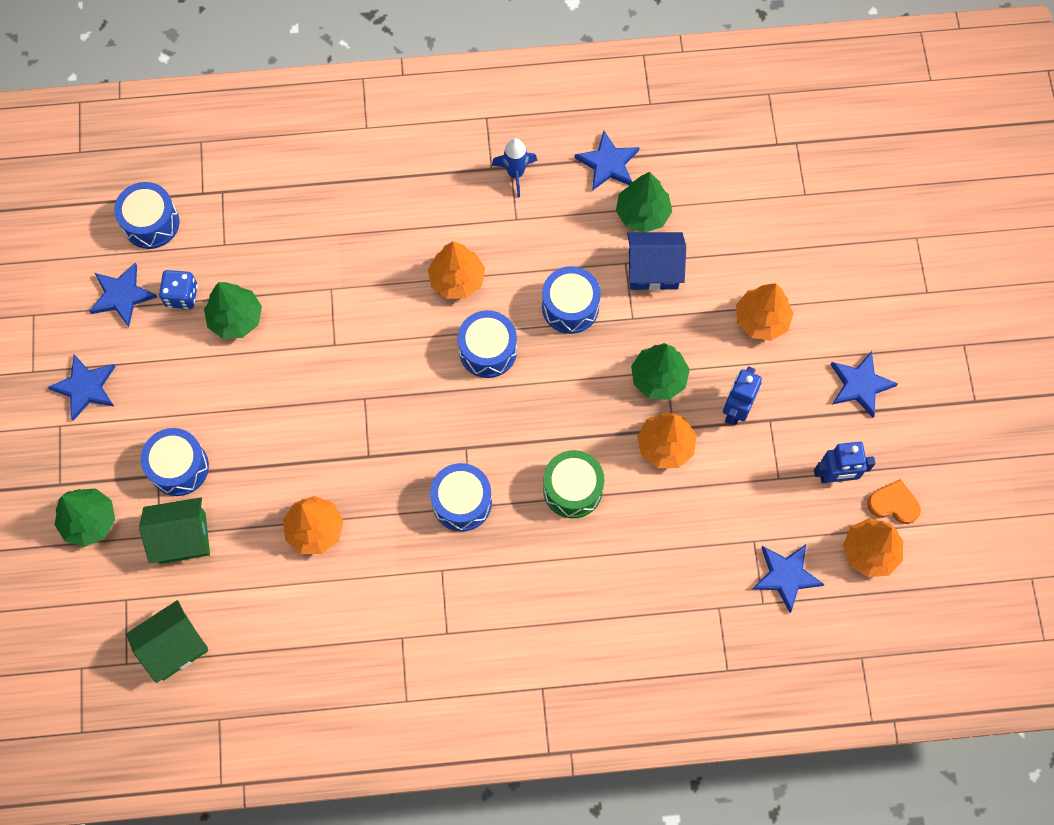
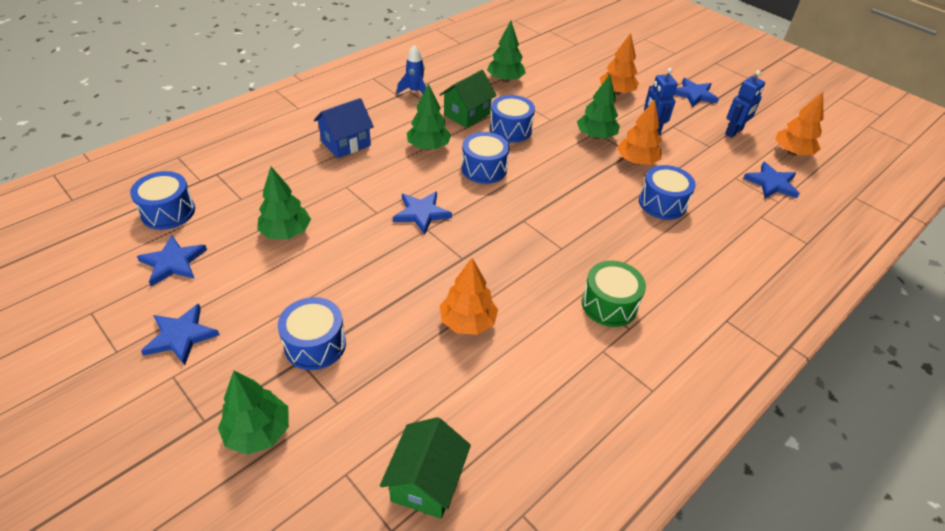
camera: 40 degrees left, 25 degrees down
green house [139,497,210,564] -> green house moved to [439,70,497,128]
blue dice [159,270,198,309] -> none
orange tree [428,241,485,299] -> green tree [407,83,451,150]
blue drum [430,463,492,531] -> blue drum moved to [639,165,696,220]
green drum [543,450,604,518] -> green drum moved to [582,261,646,327]
blue star [575,131,639,191] -> blue star moved to [393,192,452,234]
blue house [627,232,686,291] -> blue house moved to [314,98,374,158]
orange heart [867,479,921,524] -> none

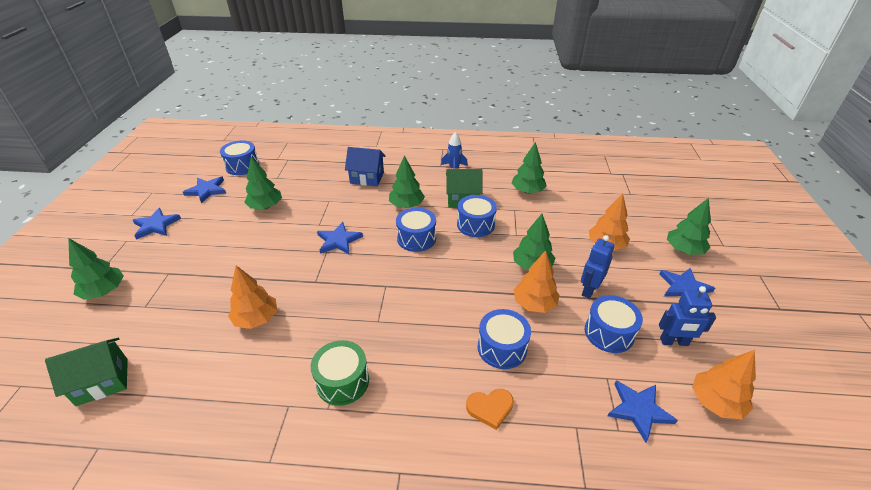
camera: 50 degrees right, 5 degrees down
blue drum [278,297,346,370] -> blue drum moved to [585,295,643,353]
none -> orange heart [466,389,514,430]
none -> green tree [667,198,711,255]

